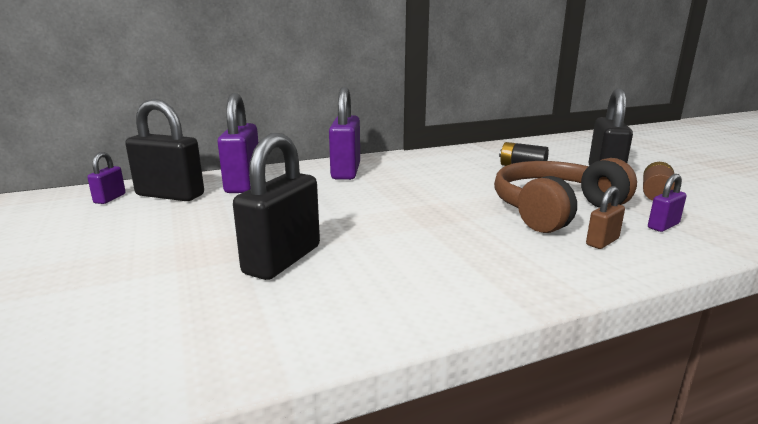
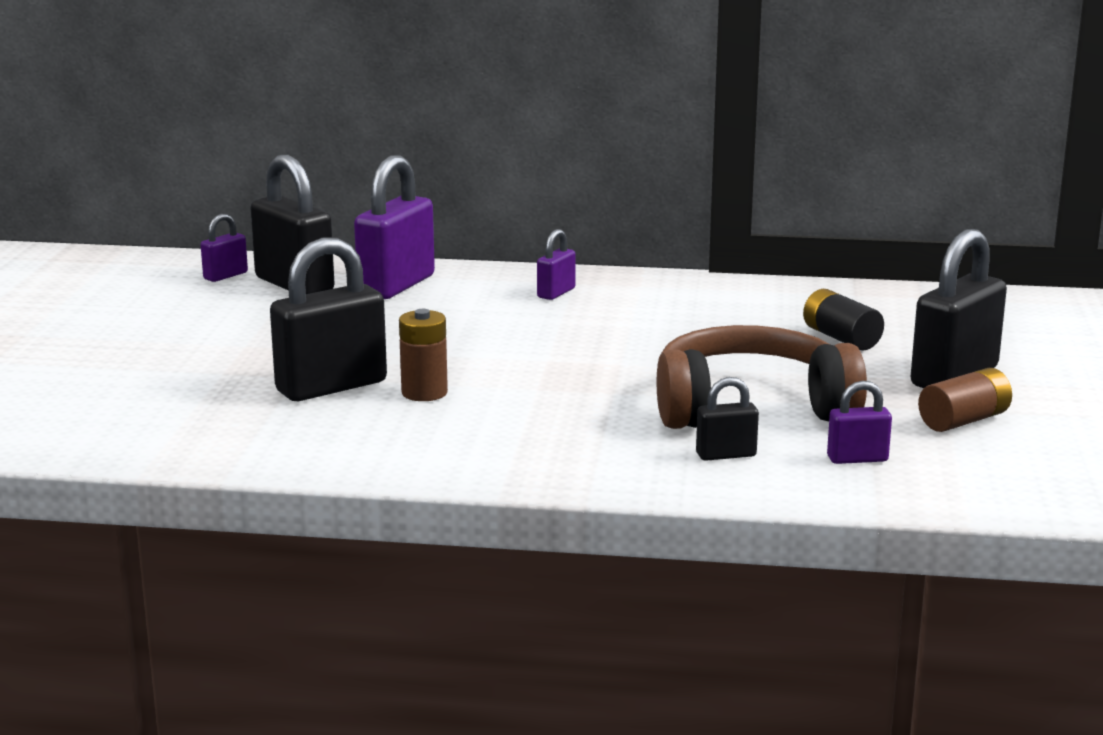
camera: 30 degrees right, 0 degrees up
purple padlock [329,87,360,180] -> purple padlock [537,229,576,300], size x0.49
brown padlock [586,186,625,249] -> black padlock [696,377,759,461]
none -> brown battery [399,309,448,401]

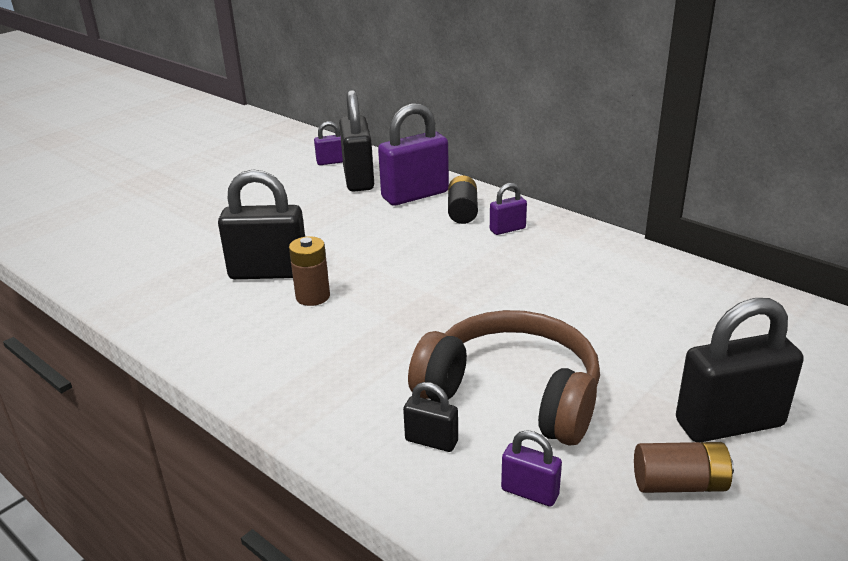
camera: 35 degrees right, 10 degrees up
black battery [803,289,884,350] -> black battery moved to [448,175,478,224]

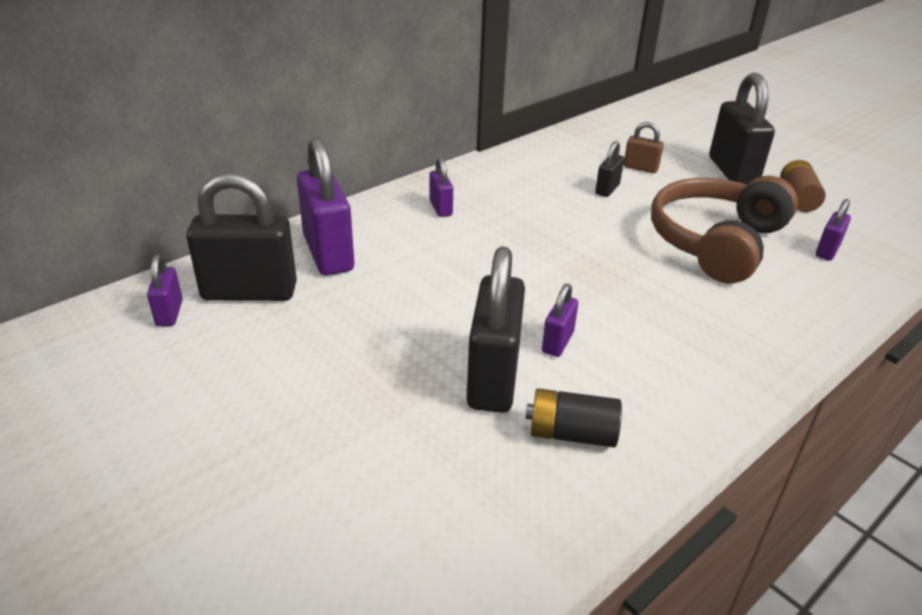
camera: 85 degrees left, 5 degrees up
brown battery [289,236,330,306] -> purple padlock [542,284,578,357]
black padlock [403,382,458,452] -> black padlock moved to [595,141,624,197]
black battery [448,175,478,224] -> black battery moved to [526,388,622,447]
none -> brown padlock [624,122,664,173]

